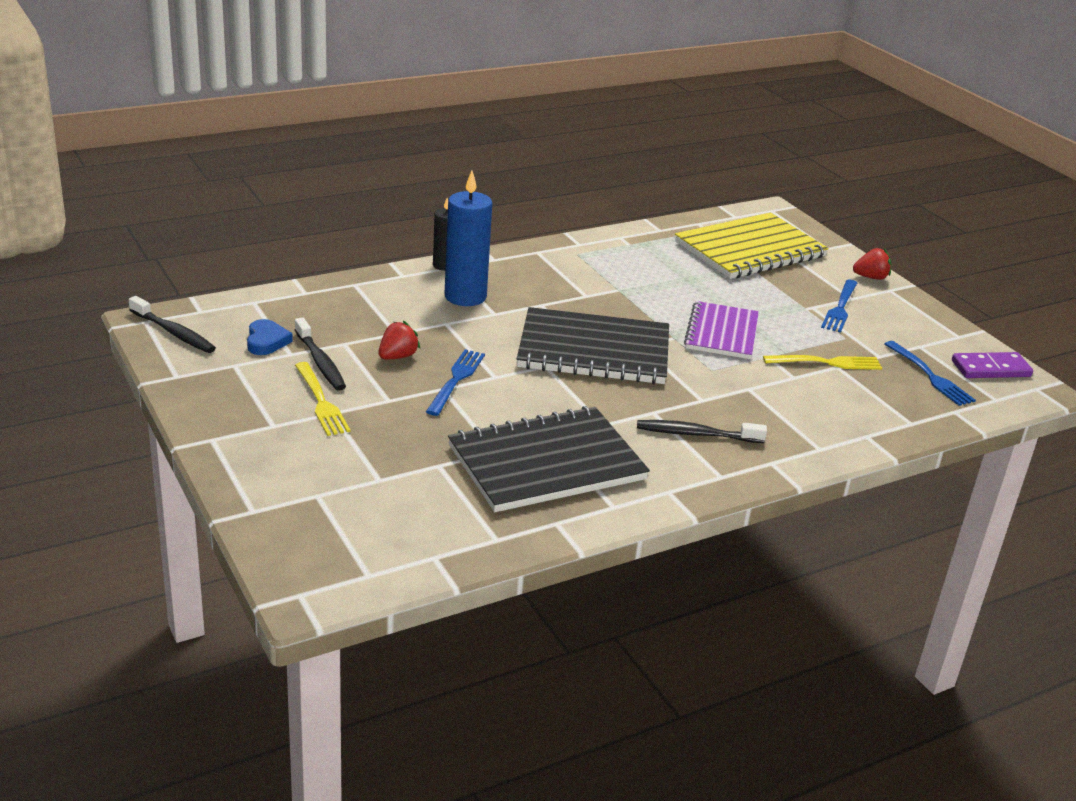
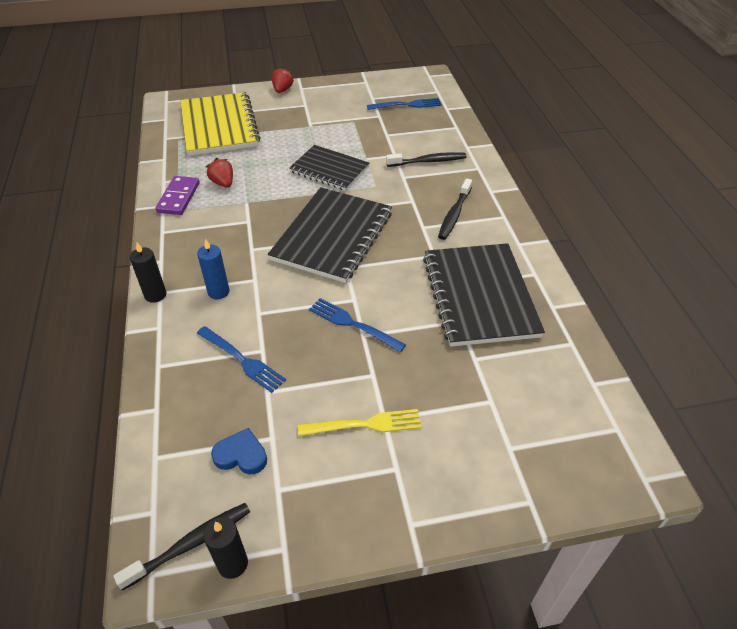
camera: 70 degrees left, 15 degrees up
black toothbrush [295,317,346,391] -> black toothbrush moved to [386,152,467,167]
red strawberry [378,321,420,359] -> red strawberry moved to [206,158,233,187]
blue candle [445,171,492,306] -> blue candle [197,239,230,299], size x0.57
purple notebook [684,301,759,359] -> black notebook [289,145,369,191]
yellow fork [763,355,882,370] -> none
blue fork [821,279,857,333] -> blue fork moved to [197,326,286,393]
purple domino [952,352,1033,378] -> purple domino moved to [155,176,200,215]
none -> black candle [203,517,248,579]

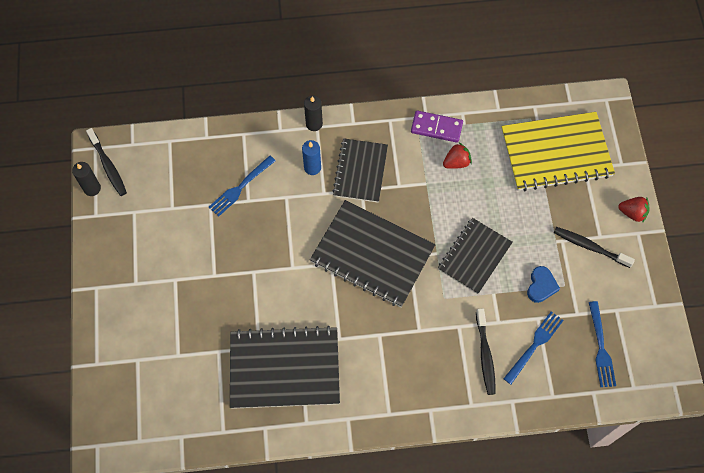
camera: 95 degrees right, 20 degrees up
blue heart [211,428,267,474] -> blue heart moved to [527,266,560,303]
yellow fork [297,409,421,436] -> none
blue fork [309,298,406,352] -> blue fork moved to [503,311,564,384]
black toothbrush [438,178,472,240] -> black toothbrush moved to [554,227,635,268]
none -> black notebook [332,138,388,203]

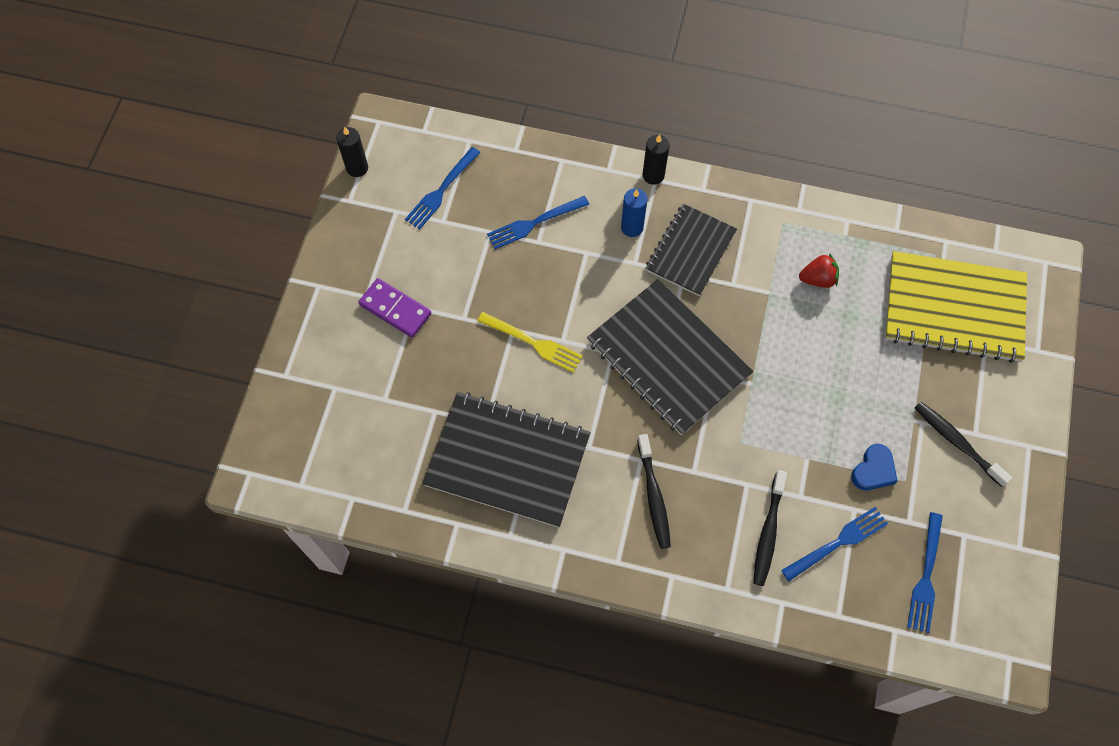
camera: 20 degrees right, 0 degrees up
black toothbrush [86,128,127,196] -> black toothbrush moved to [637,434,671,549]
purple domino [411,110,463,143] -> purple domino moved to [358,278,431,338]
black notebook [438,218,513,294] -> none
red strawberry [619,197,650,223] -> none
none -> blue fork [405,147,481,229]
none -> yellow fork [477,312,583,373]

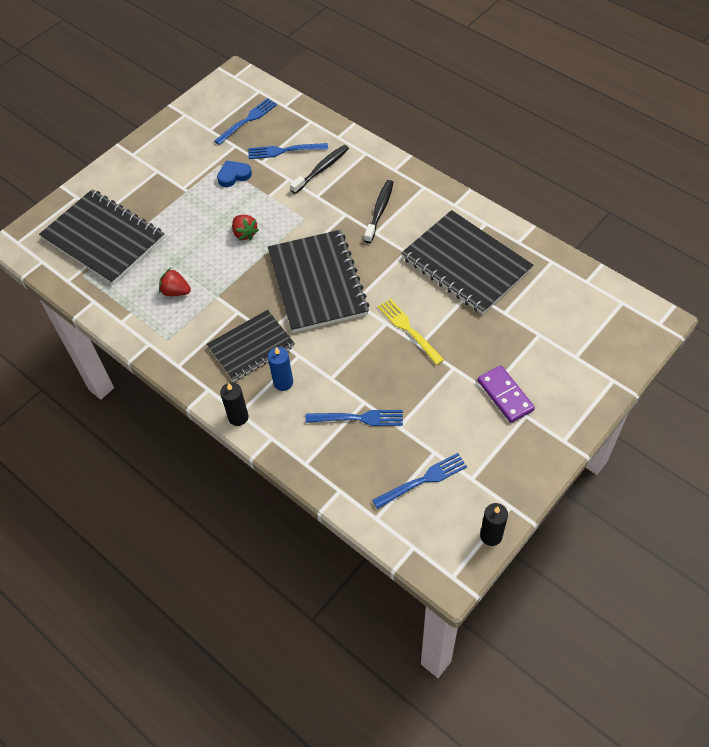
camera: 150 degrees left, 10 degrees down
yellow notebook [885,251,1027,363] -> black notebook [39,190,165,285]
black toothbrush [915,402,1012,487] -> none
none -> red strawberry [232,215,259,241]

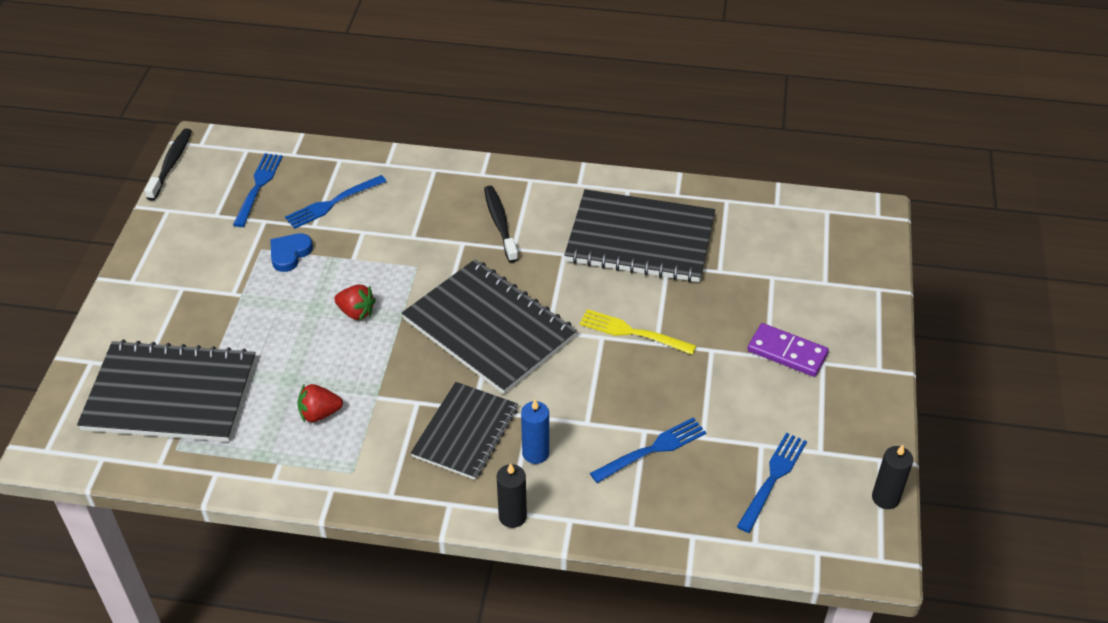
camera: 35 degrees left, 10 degrees down
black toothbrush [290,145,349,194] -> black toothbrush moved to [144,128,192,201]

